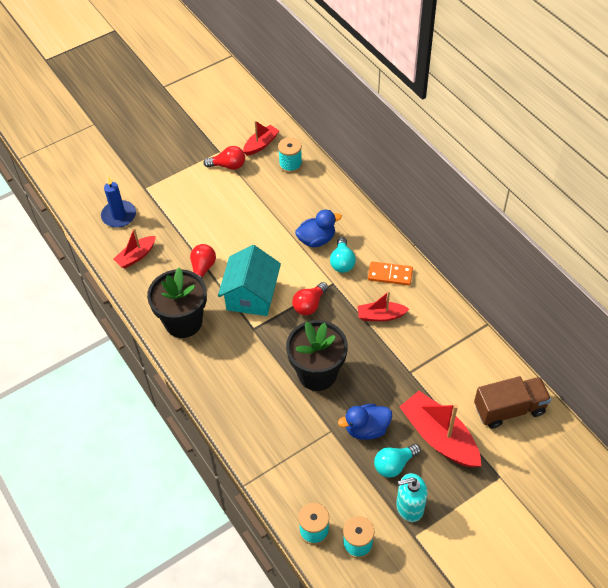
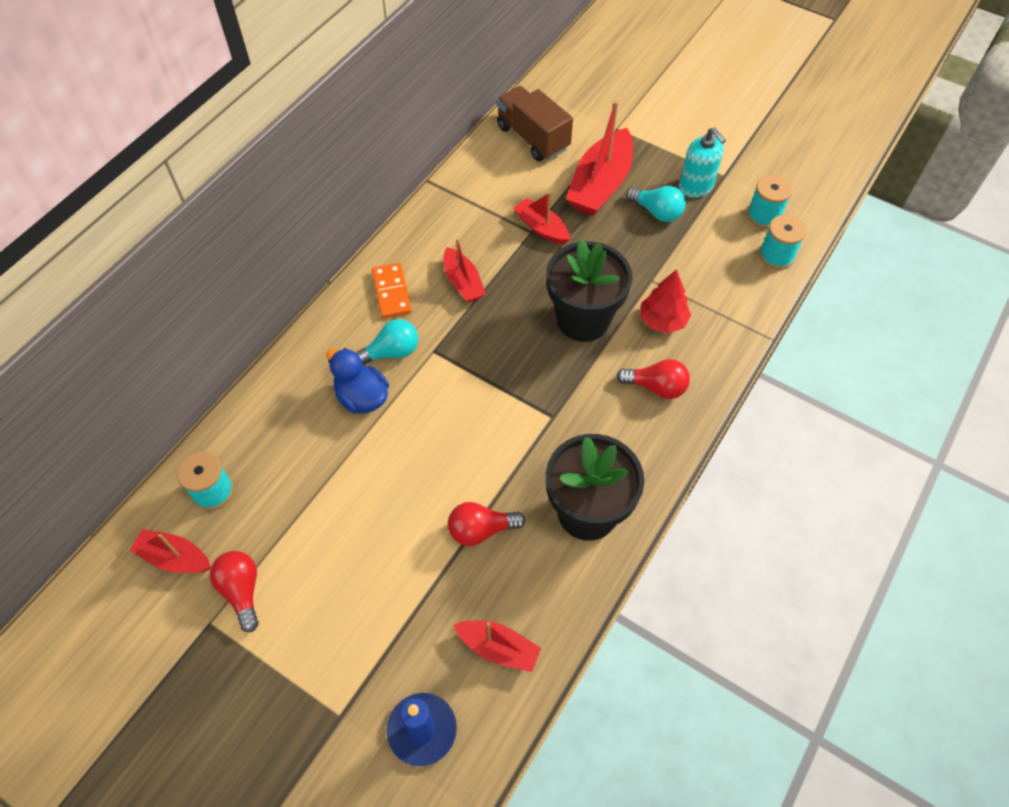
camera: 115 degrees left, 5 degrees up
turquoise house [218,245,281,316] -> none
red light bulb [292,282,328,315] -> red light bulb moved to [616,359,690,399]
blue duck [338,404,392,440] -> none
none -> red boat [513,192,570,245]
none -> red tree [640,269,691,334]

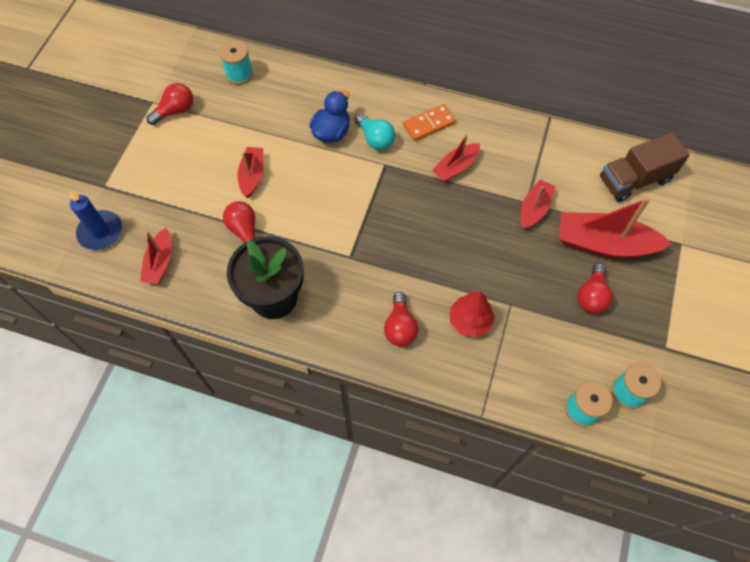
camera: 75 degrees right, 5 degrees up
red boat [129,529,211,573] -> red boat moved to [237,147,264,198]
brown truck [496,86,573,161] -> brown truck turned 150 degrees counterclockwise [600,132,690,202]
black flower pot [546,240,632,342] -> none
turquoise light bulb [626,186,686,222] -> red light bulb [577,263,613,314]
turquoise soap dispenser [679,127,726,198] -> none

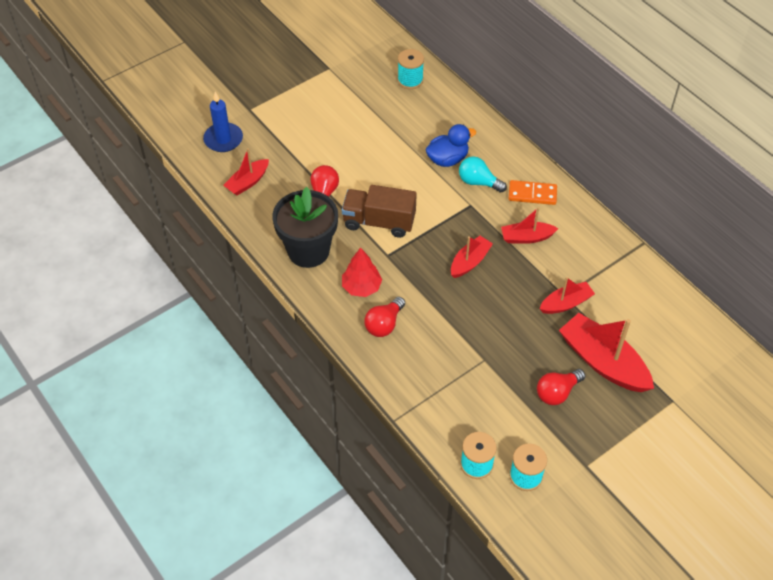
camera: 35 degrees right, 10 degrees down
red light bulb [146,83,193,125] -> none
red boat [237,147,264,198] -> red boat moved to [451,236,493,278]
turquoise light bulb [354,113,395,150] -> turquoise light bulb turned 120 degrees clockwise [459,156,507,193]
red tree [450,291,495,338] -> red tree moved to [342,247,382,297]
brown truck [600,132,690,202] -> brown truck moved to [342,185,417,238]

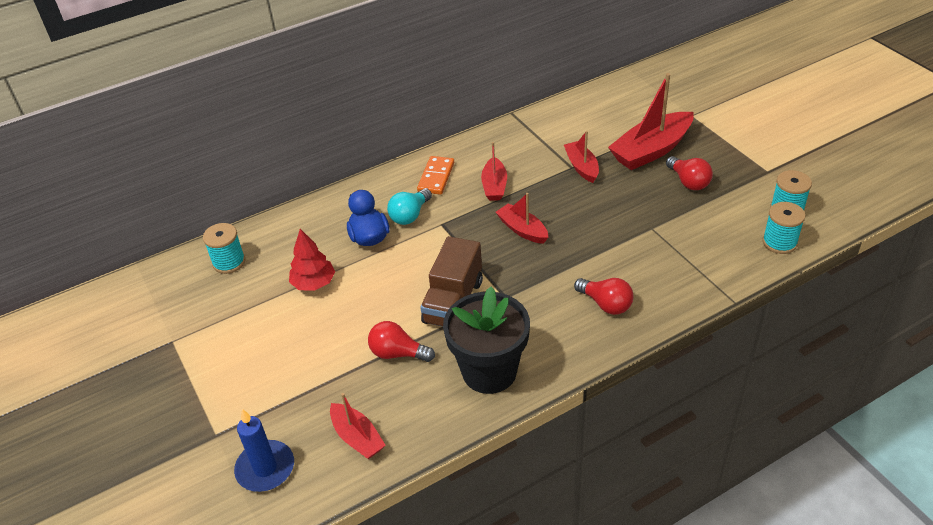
camera: 80 degrees left, 10 degrees down
red tree [342,247,382,297] -> red tree moved to [289,229,335,291]

